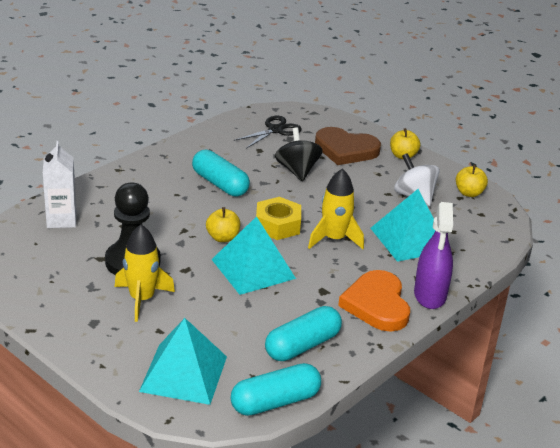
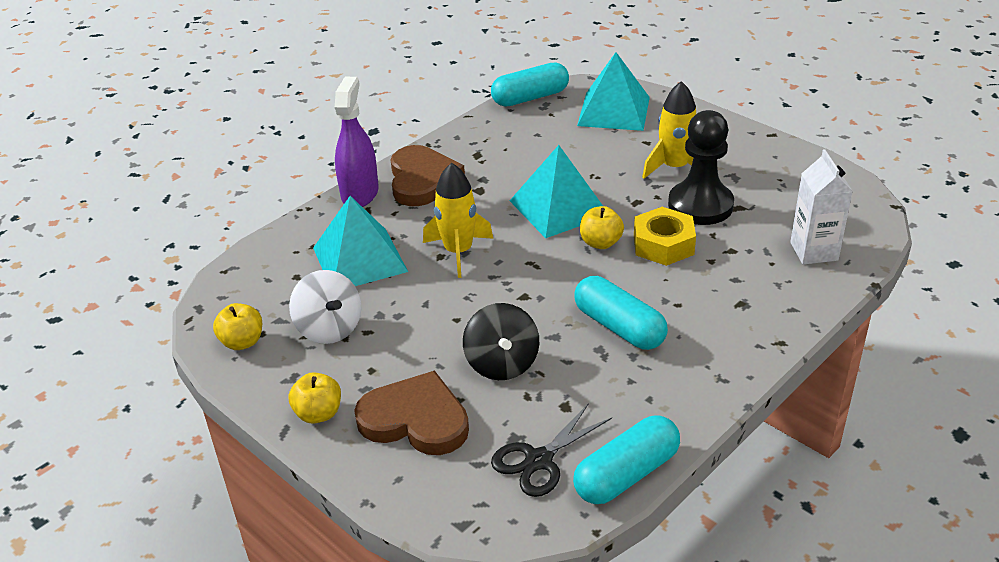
camera: 175 degrees left, 5 degrees up
yellow nut [256,197,301,240] -> yellow nut moved to [634,207,696,266]
turquoise capsule [265,306,342,361] -> turquoise capsule moved to [573,415,680,504]
orange heart [338,270,410,332] -> brown heart [391,145,465,206]

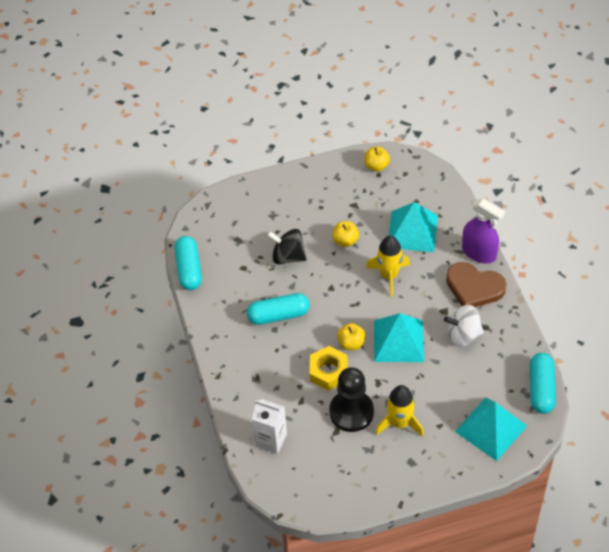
camera: 120 degrees right, 15 degrees up
white spinning top [289,270,362,344] -> white spinning top moved to [444,305,484,347]
yellow apple [289,372,341,424] -> yellow apple moved to [332,221,359,247]
brown heart [354,371,469,455] -> none
black scissors [491,403,612,497] -> none

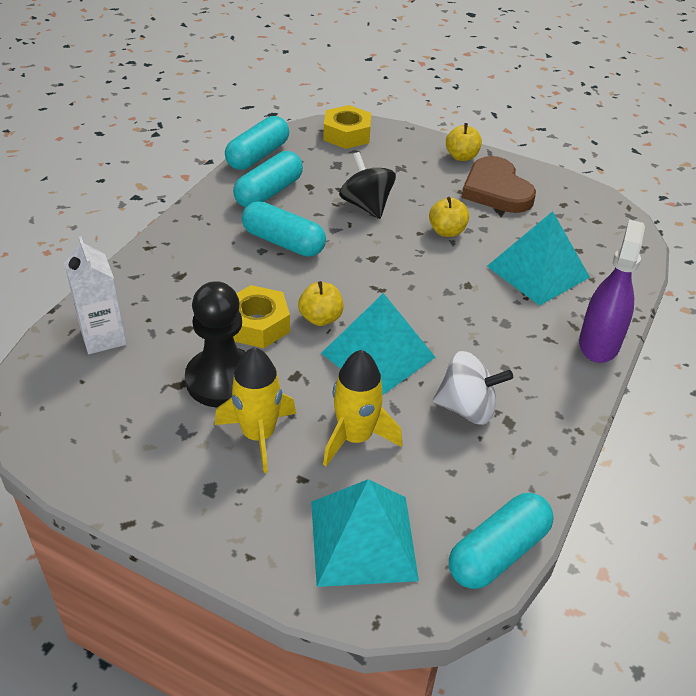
camera: 40 degrees right, 10 degrees down
yellow apple [364,147,390,172] -> yellow apple moved to [446,123,482,161]
yellow rocket [366,236,410,297] -> yellow rocket moved to [323,350,402,466]
white spinning top [444,305,484,347] -> white spinning top turned 150 degrees clockwise [433,351,513,425]
brown heart [446,262,506,307] -> brown heart moved to [461,156,536,213]
purple spray bottle [462,198,505,264] -> purple spray bottle turned 150 degrees counterclockwise [579,220,645,363]
none -> turquoise capsule [233,151,303,207]
none -> yellow nut [323,105,371,149]

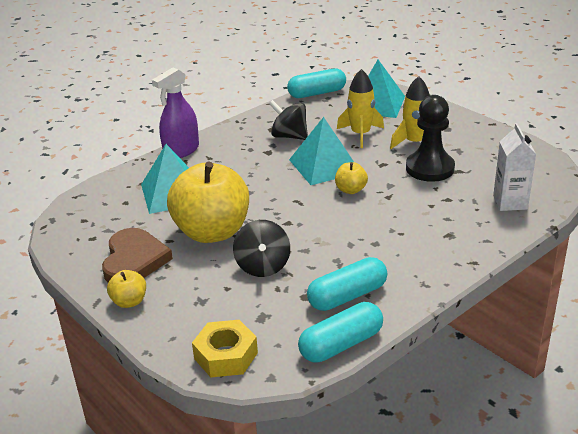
camera: 155 degrees left, 10 degrees down
yellow nut [233,285,290,348] -> none
turquoise capsule [242,201,326,257] -> none
yellow apple [429,197,469,237] -> yellow apple [167,162,249,243], size x2.33
white spinning top [433,351,513,425] -> black spinning top [269,100,308,140]

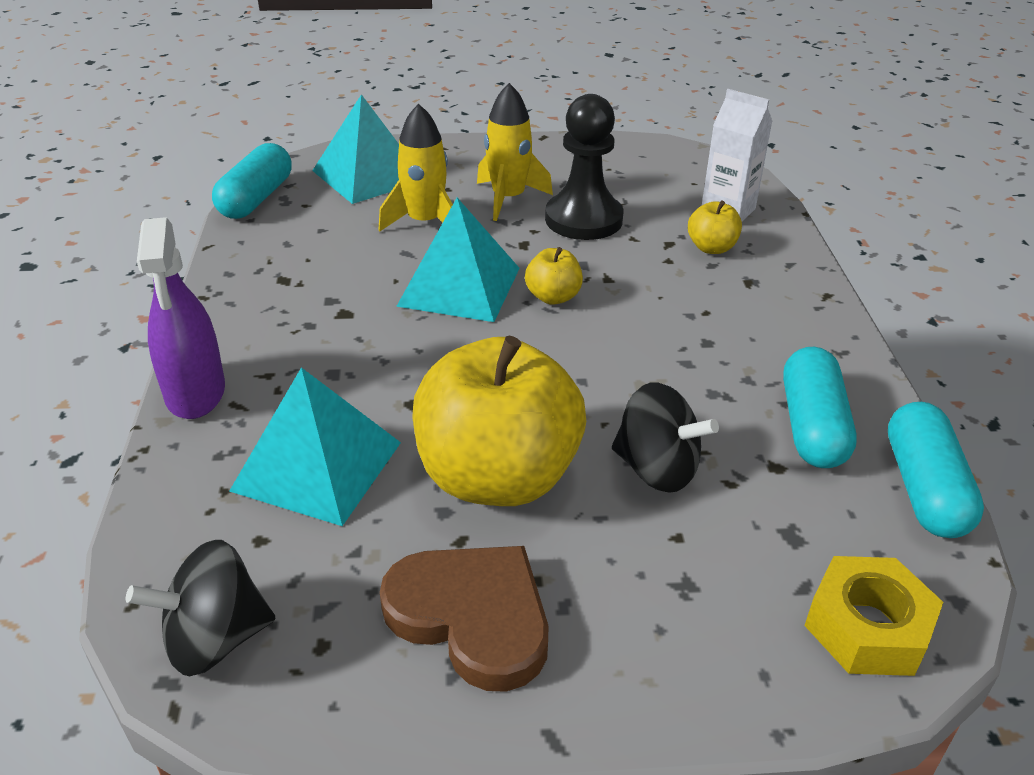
camera: 55 degrees left, 5 degrees up
yellow apple [107,270,146,308] -> yellow apple moved to [688,201,742,254]
black spinning top [269,100,308,140] -> black spinning top moved to [126,540,275,677]

